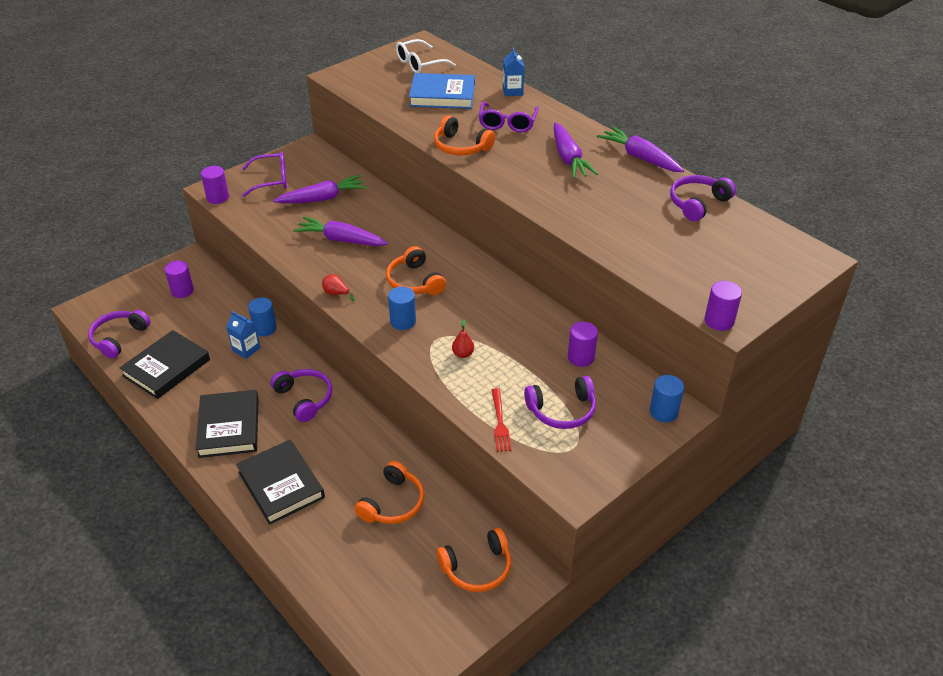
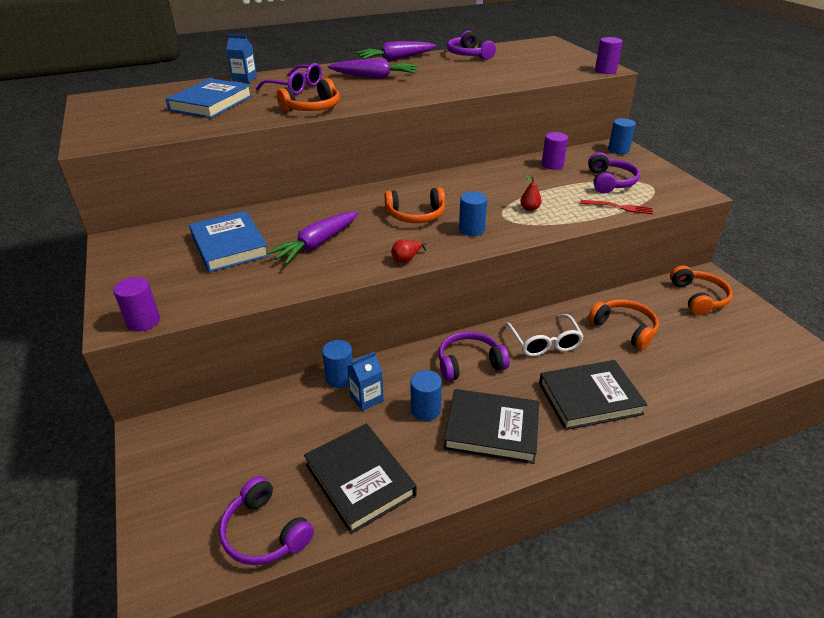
camera: 70 degrees left, 5 degrees down
purple cylinder [165,261,194,298] -> none
purple glasses [241,152,287,197] -> none
purple carrot [273,175,367,203] -> blue book [189,211,269,272]
white glasses [396,39,456,73] -> white glasses moved to [505,314,584,356]
none -> blue cylinder [411,370,442,421]

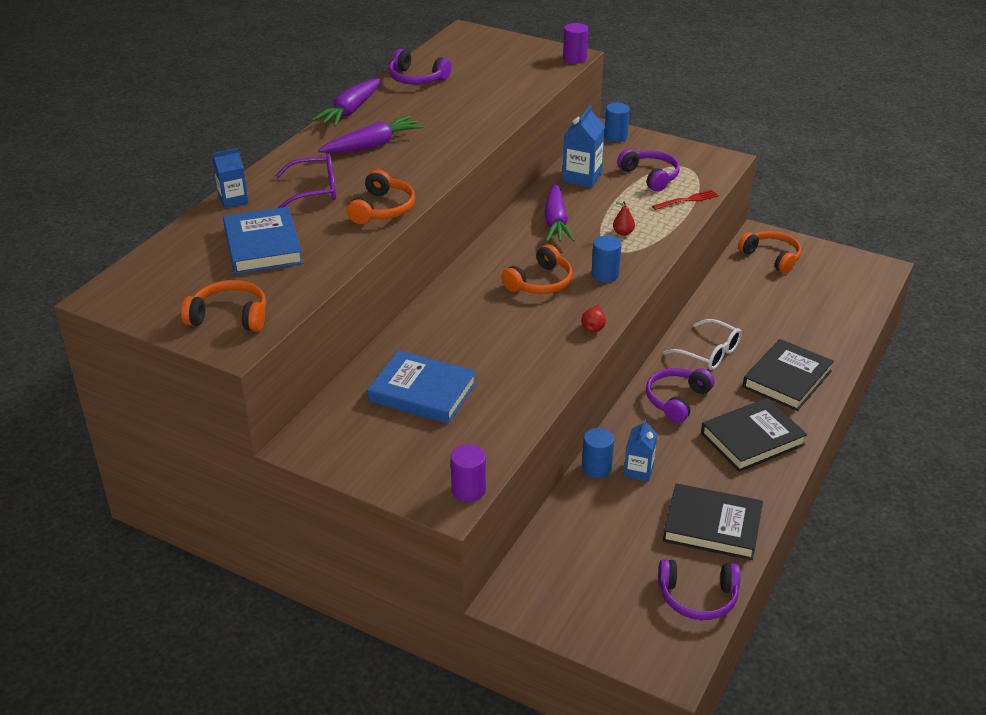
camera: 40 degrees left, 0 degrees up
purple carrot [266,211,358,264] -> purple carrot moved to [544,183,575,242]
blue cylinder [411,370,442,421] -> none
purple cylinder [542,132,568,170] -> blue carton [562,105,605,188]
orange headphones [588,299,659,350] -> orange headphones moved to [181,280,266,332]

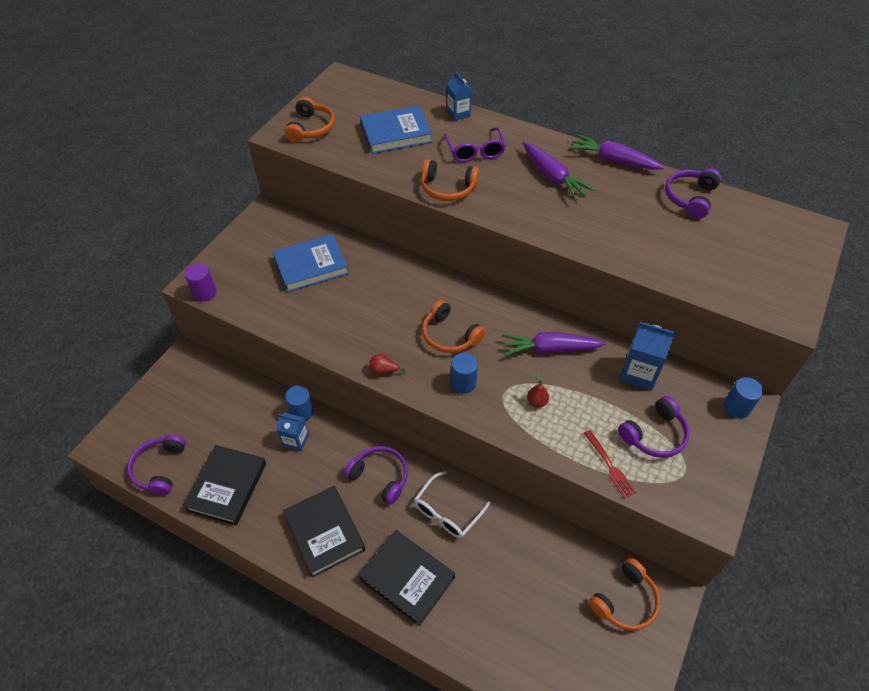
camera: 90 degrees right, 15 degrees up
blue book [367,350,476,424] -> blue book turned 45 degrees clockwise [273,234,349,292]
purple cylinder [563,23,588,64] -> none

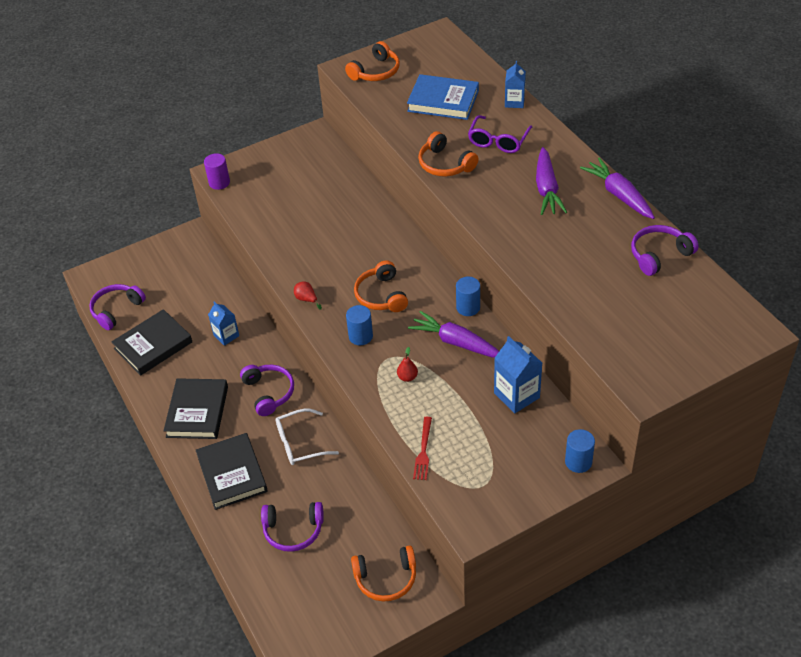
camera: 35 degrees right, 5 degrees down
blue book [273,234,349,292] -> none
blue cylinder [285,385,314,421] -> blue cylinder moved to [456,277,480,316]
purple headphones [618,396,690,458] -> purple headphones moved to [261,502,324,552]

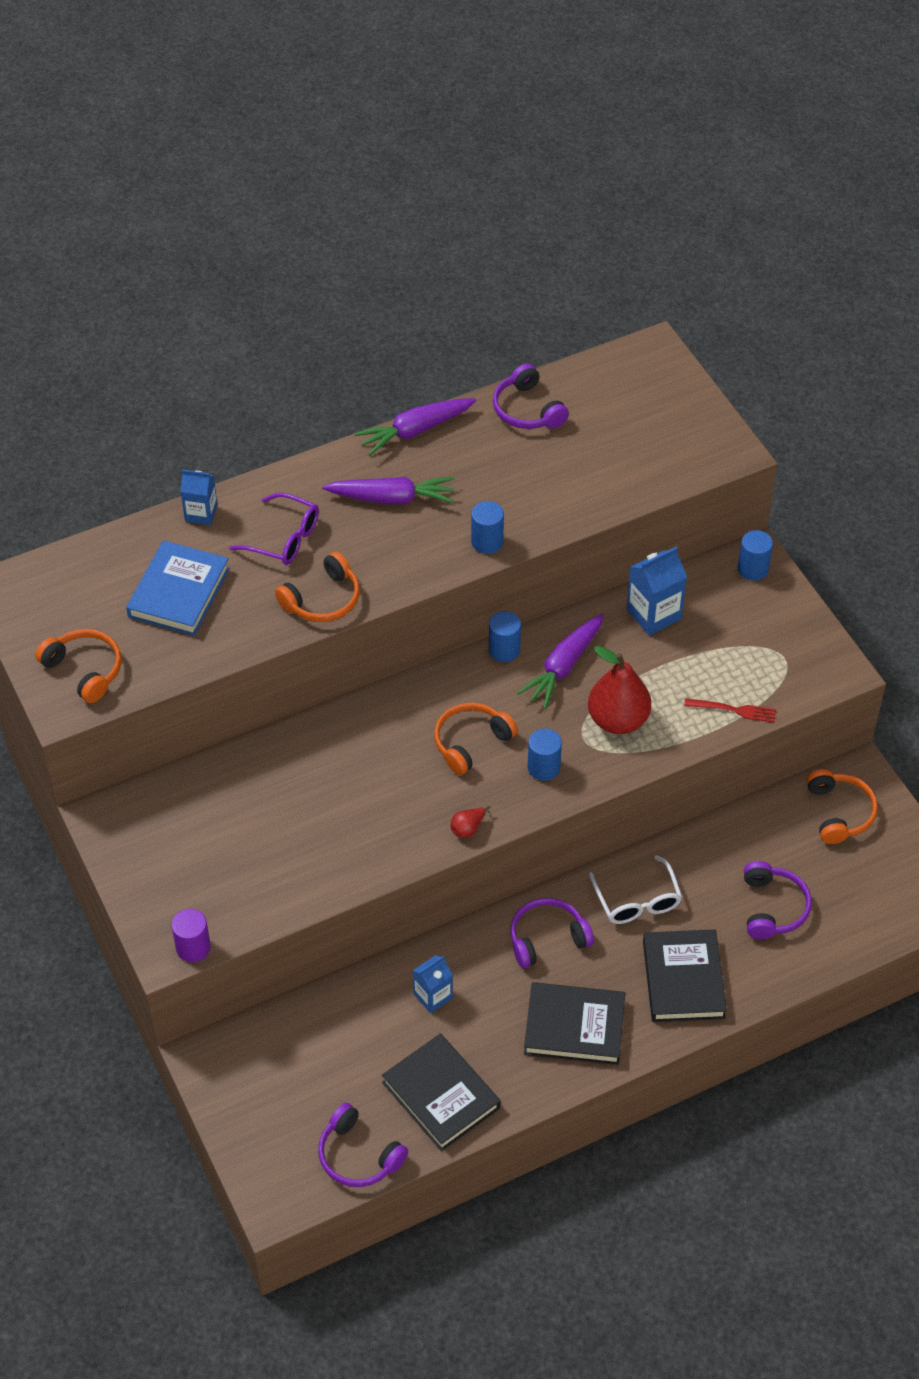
camera: 90 degrees left, 5 degrees up
black book [196,433,268,510] -> black book turned 75 degrees counterclockwise [643,929,727,1022]
orange headphones [354,260,408,312] -> orange headphones turned 150 degrees clockwise [434,703,518,775]
red pear [397,347,418,382] -> red pear [588,646,651,734], size x2.34
none -> blue cylinder [471,501,504,554]

